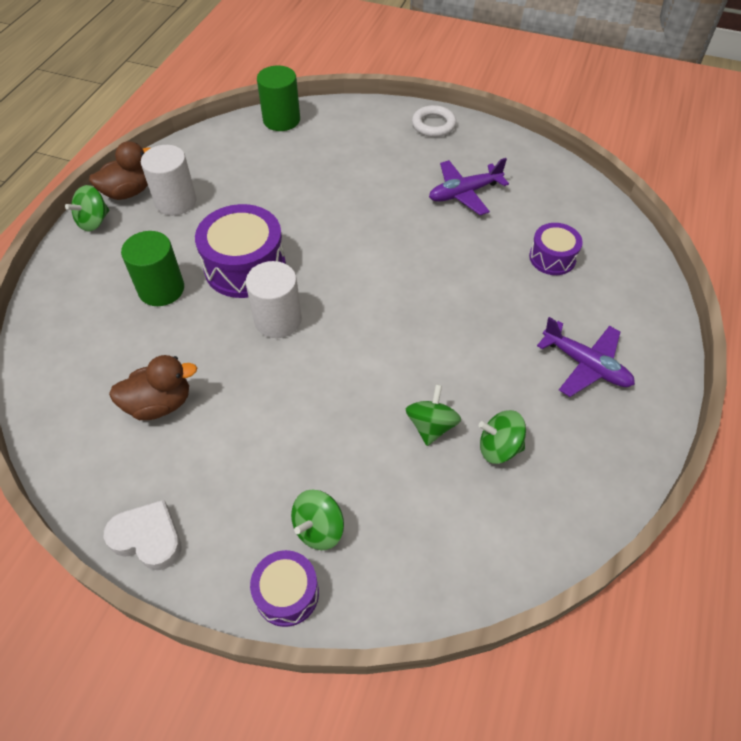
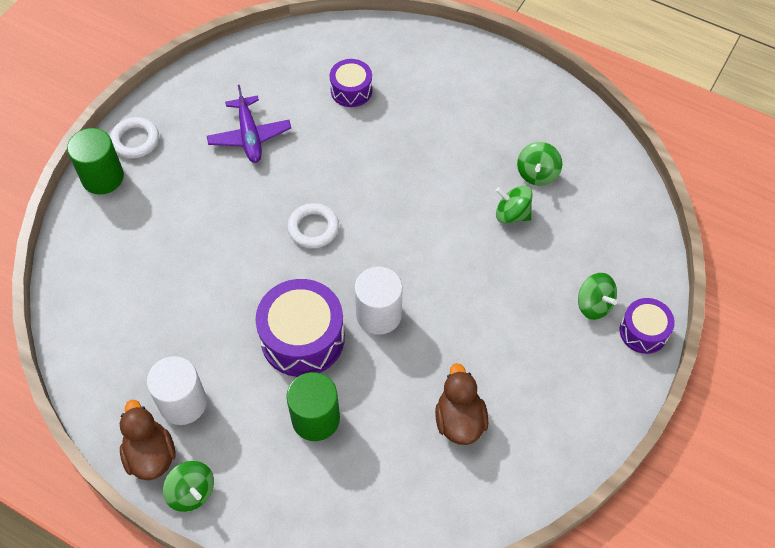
camera: 80 degrees left, 5 degrees up
white heart [104,500,182,570] -> none
green cylinder [257,65,300,131] -> green cylinder moved to [67,128,124,194]
purple plane [537,317,635,397] -> none
none -> white ring [287,203,339,248]

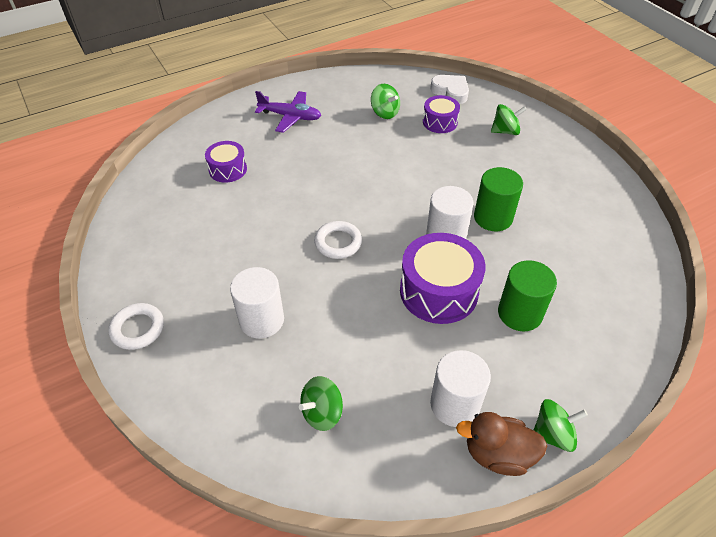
camera: 60 degrees left, 10 degrees down
green cylinder [67,128,124,194] -> green cylinder moved to [474,167,523,231]
purple plane [207,85,291,163] -> purple plane moved to [255,91,321,133]
brown duck [435,363,489,445] -> none
green spinning top [496,185,532,223] -> green spinning top moved to [299,376,343,431]
purple drum [620,298,675,354] -> purple drum moved to [423,95,460,133]
none -> white cylinder [230,267,284,339]
none -> white heart [430,75,469,104]

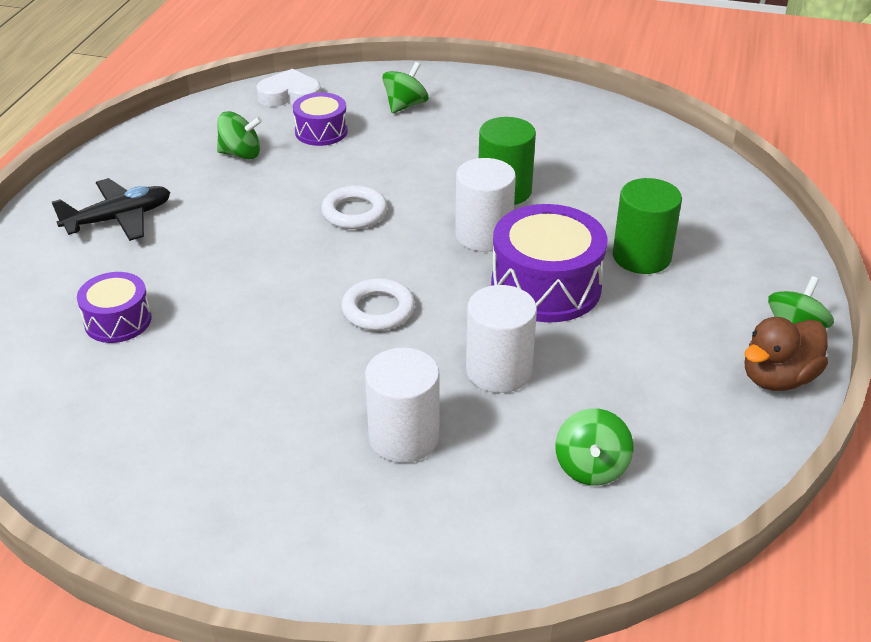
camera: 45 degrees left, 10 degrees down
white ring [108,303,164,350] -> white ring moved to [321,185,387,229]
purple plane [255,91,321,133] -> black plane [52,178,170,241]
white cylinder [430,350,491,427] -> white cylinder moved to [466,285,537,393]

